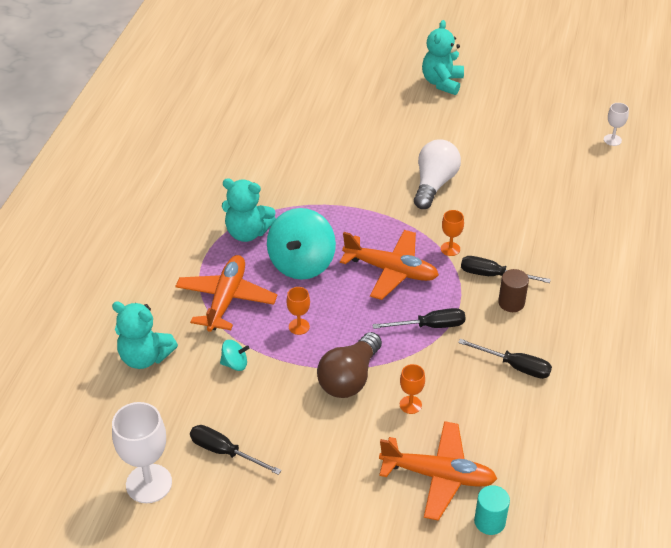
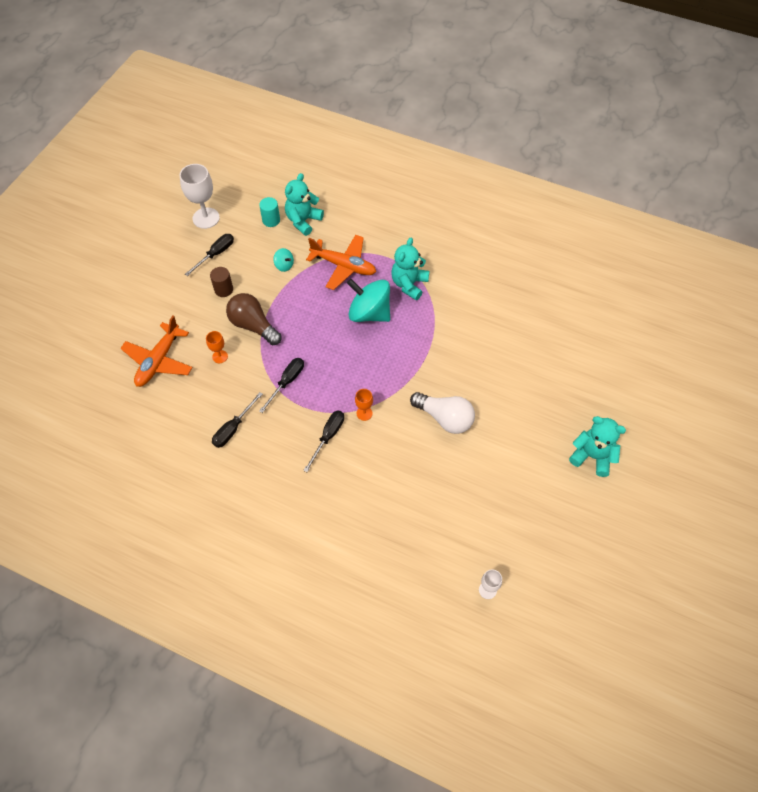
camera: 100 degrees right, 15 degrees up
turquoise spinning top [220,340,249,371] -> turquoise spinning top turned 60 degrees counterclockwise [273,248,294,272]
orange goblet [286,287,310,335] -> none
orange plane [340,230,439,300] -> none
black screwdriver [372,308,466,329] -> black screwdriver turned 150 degrees counterclockwise [259,358,304,413]
turquoise cylinder [474,485,510,535] -> turquoise cylinder moved to [259,197,280,227]
brown cylinder [498,269,529,312] -> brown cylinder moved to [210,267,233,297]

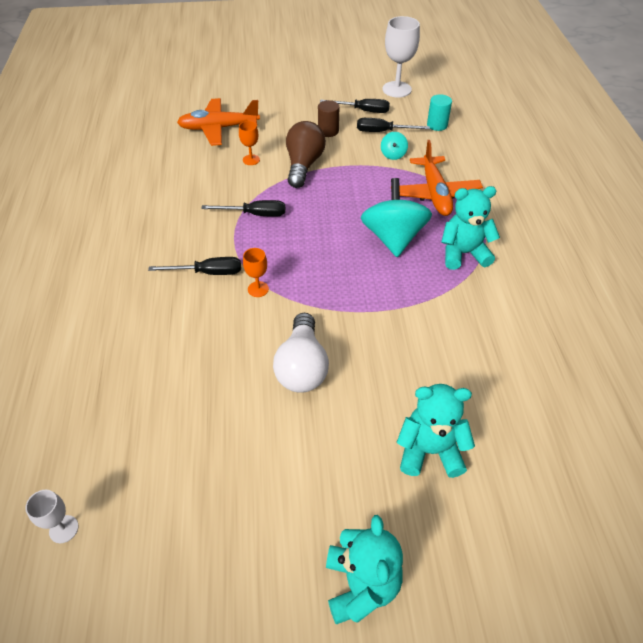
camera: 60 degrees right, 10 degrees down
black screwdriver [212,392,263,448] -> black screwdriver moved to [357,118,430,132]
turquoise teddy bear [285,173,324,236] -> turquoise teddy bear moved to [397,384,475,478]

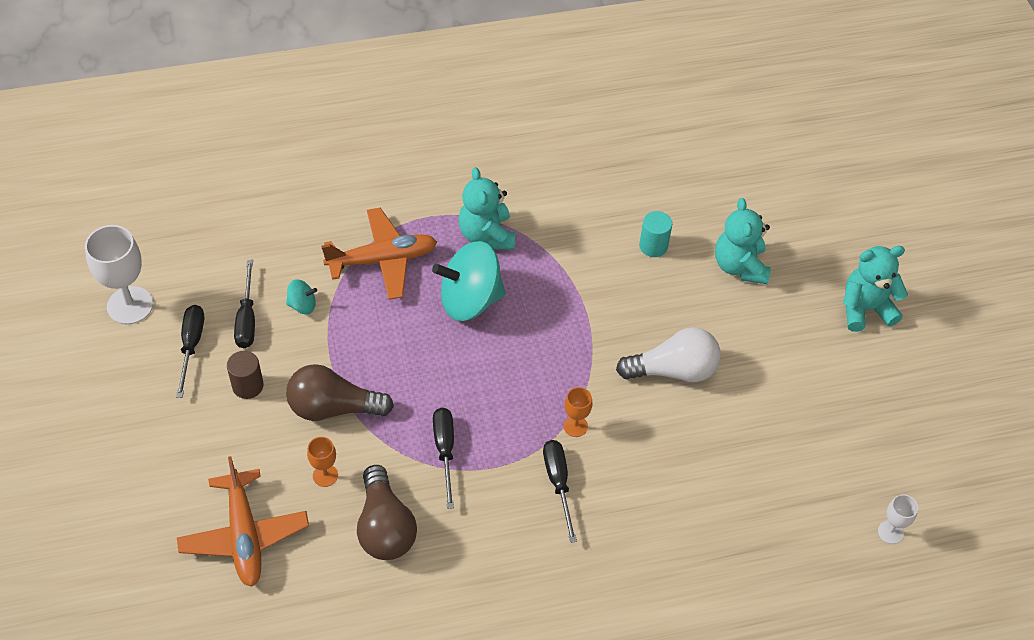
camera: 100 degrees left, 5 degrees up
turquoise cylinder [427,94,452,131] -> turquoise cylinder moved to [639,211,672,257]
none -> brown light bulb [357,465,417,560]

